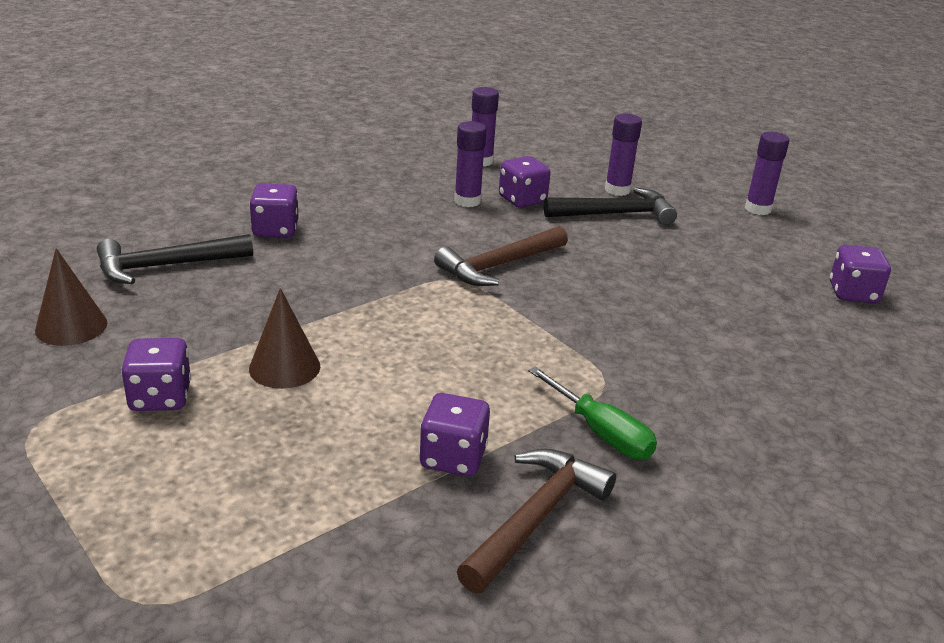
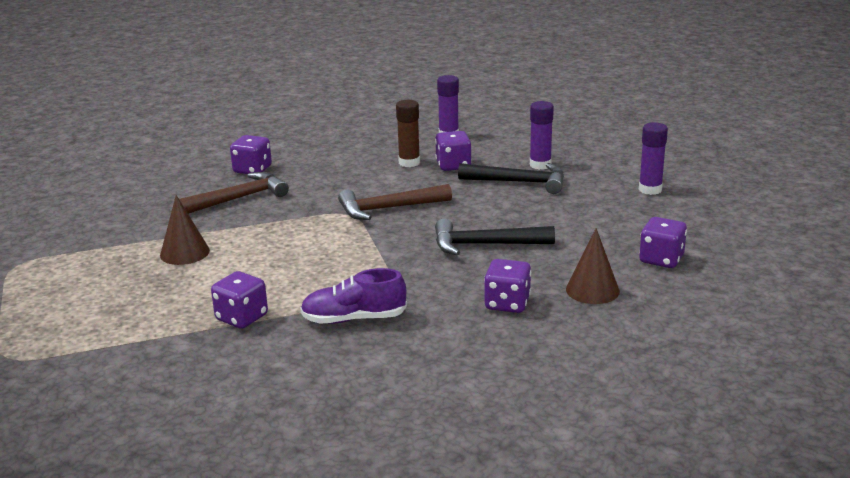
camera: 25 degrees right, 5 degrees down
brown cone [35,248,107,346] -> brown cone moved to [566,228,620,304]
black hammer [97,234,253,284] -> black hammer moved to [435,219,555,256]
purple dice [121,338,191,411] -> purple dice moved to [484,259,531,313]
purple glue stick [454,121,486,207] -> brown glue stick [396,100,420,167]
brown hammer [457,449,616,593] -> brown hammer moved to [179,172,289,214]
green screwdriver [528,366,657,459] -> purple shoe [300,268,407,324]

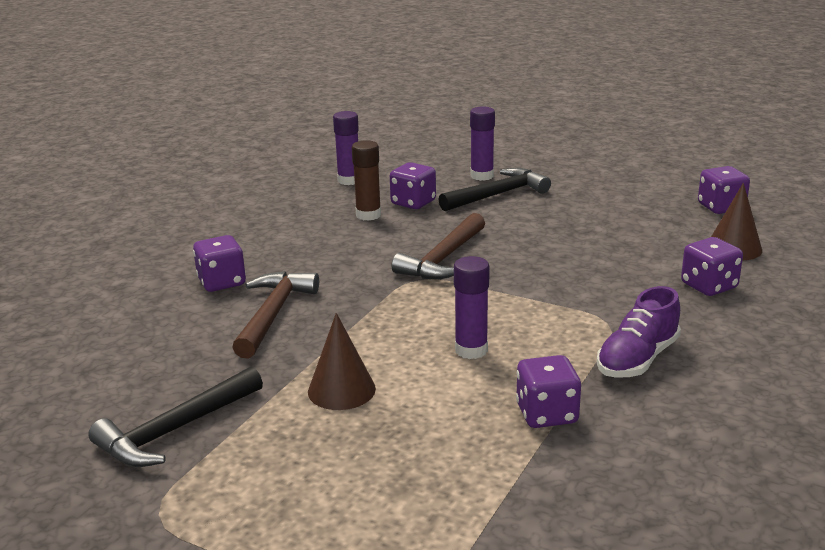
camera: 45 degrees left, 0 degrees up
black hammer [435,219,555,256] -> black hammer moved to [88,366,263,467]
purple glue stick [639,122,668,195] -> purple glue stick moved to [454,256,490,359]

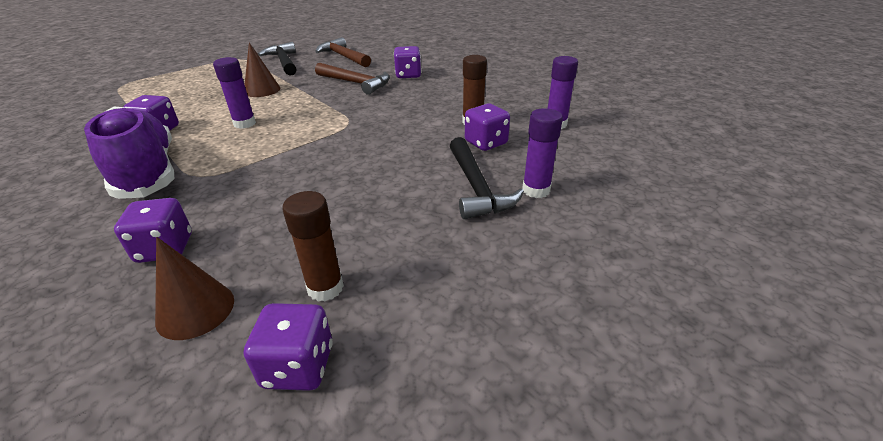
camera: 110 degrees right, 10 degrees up
brown hammer [392,213,485,279] -> brown hammer moved to [315,37,371,67]
purple shoe [597,286,681,378] -> purple shoe [84,107,174,199], size x1.62
none -> brown glue stick [282,191,344,302]

